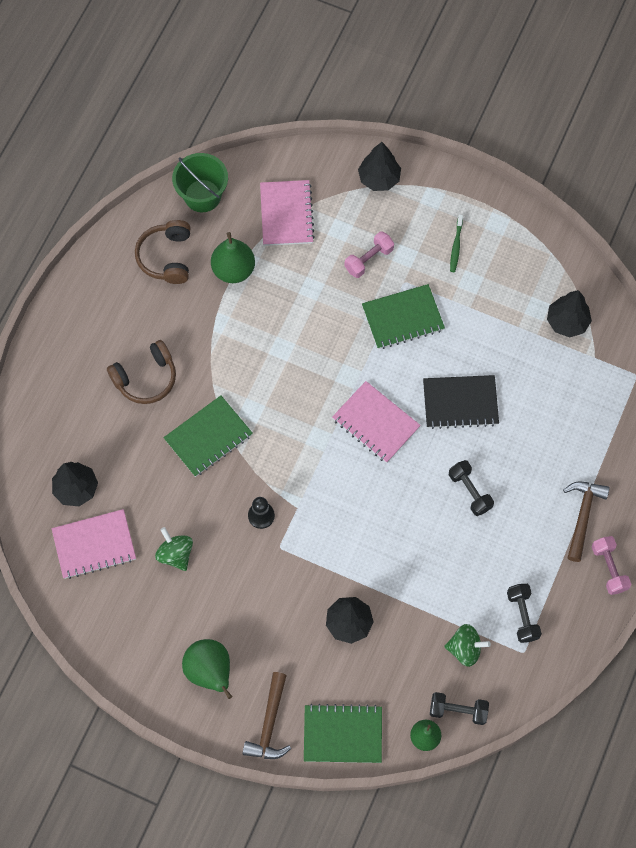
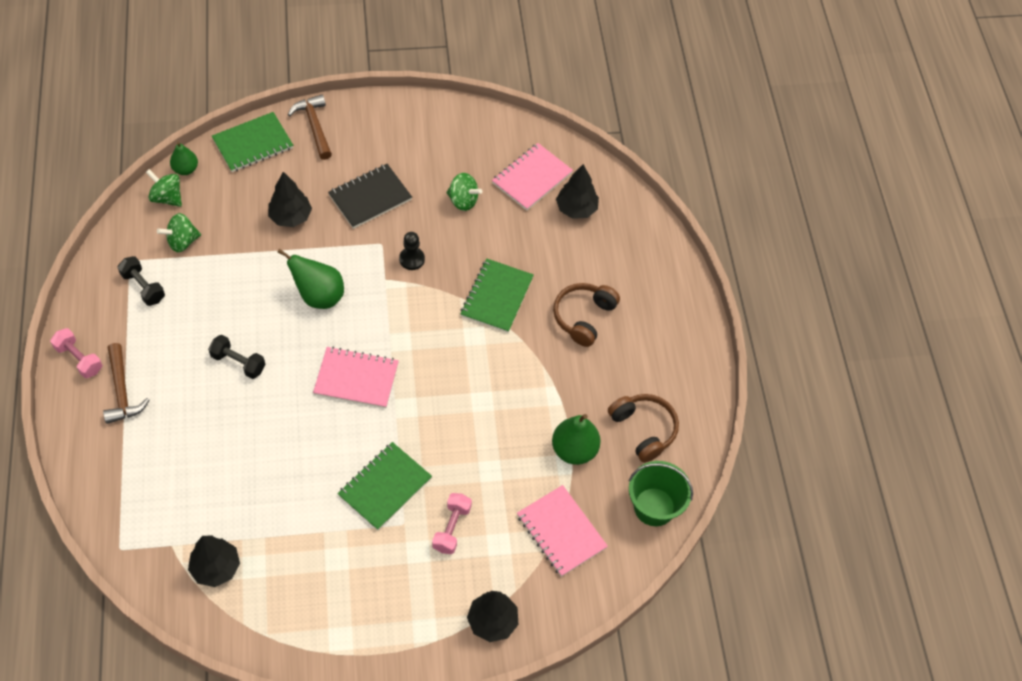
camera: 145 degrees right, 10 degrees down
green pear [182,639,232,699] -> green pear moved to [277,249,344,309]
black notebook [423,375,499,429] -> black notebook moved to [328,164,412,229]
black dumbbell [430,692,489,725] -> green spinning top [146,169,182,207]
green toothbrush [450,214,463,272] -> none

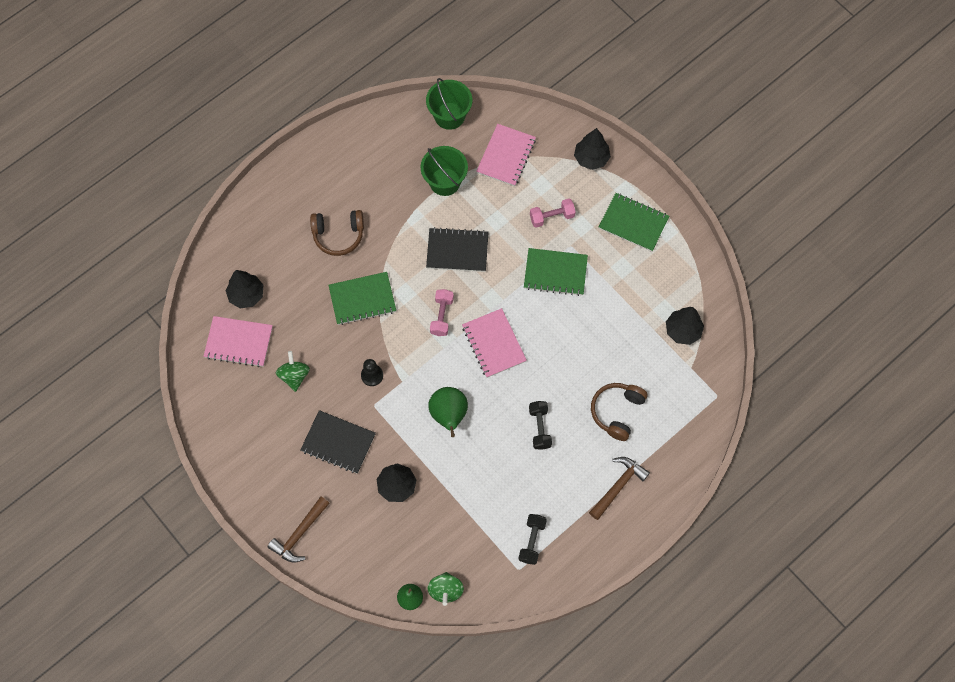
camera: 120 degrees left, 10 degrees up
pink dumbbell [50,328,102,378] -> pink dumbbell moved to [430,289,454,336]
green spinning top [157,213,201,252] -> none
green notebook [212,112,293,172] -> green notebook moved to [599,193,669,252]
green pear [552,414,601,465] -> green bucket [420,146,468,196]
brown headphones [608,394,679,463] -> brown headphones moved to [591,383,647,441]
none -> black notebook [426,227,489,272]

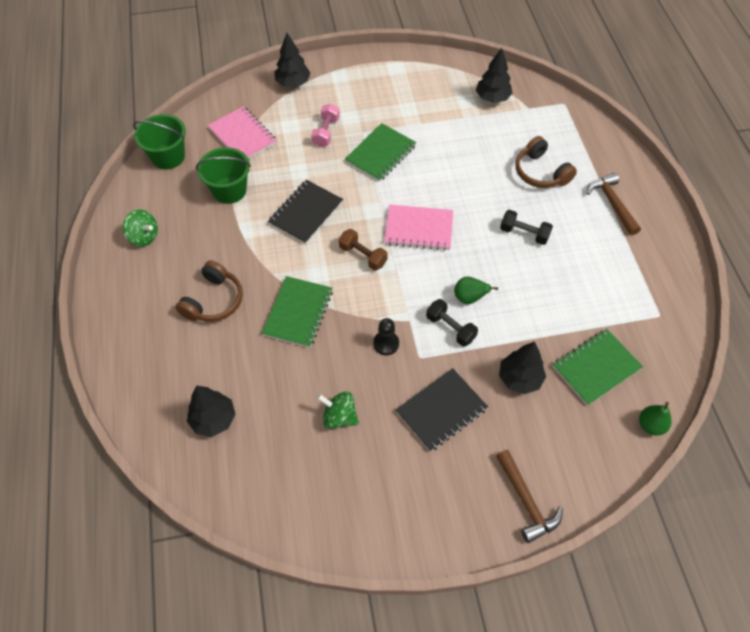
camera: 60 degrees left, 10 degrees down
pink notebook [203,316,273,367] -> none
green pear [428,387,468,437] -> green pear [454,276,498,304], size x0.63
green spinning top [428,572,464,606] -> green spinning top moved to [123,209,158,246]
pink dumbbell [430,289,454,336] -> brown dumbbell [339,229,388,271]
black dumbbell [519,514,547,565] -> black dumbbell moved to [426,299,478,347]
green notebook [599,193,669,252] -> green notebook moved to [553,329,643,406]

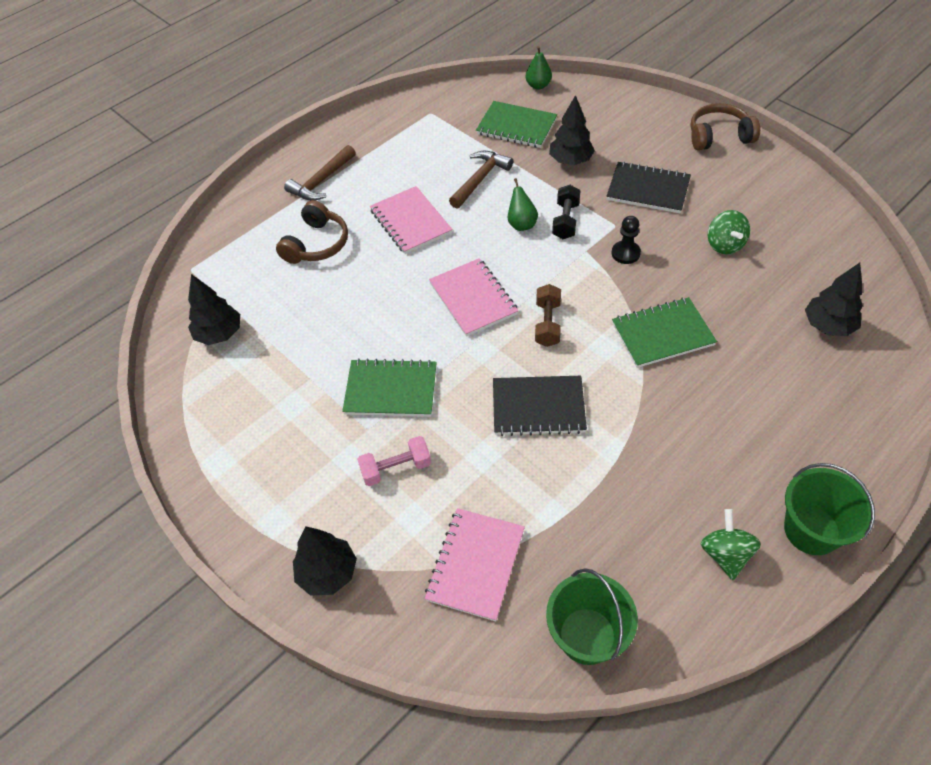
camera: 120 degrees left, 5 degrees down
brown headphones [176,260,243,322] -> brown headphones moved to [690,103,760,150]
green bucket [196,147,251,204] -> green bucket moved to [784,463,875,555]
brown hammer [496,450,563,543] -> brown hammer moved to [449,151,513,209]
black dumbbell [500,209,553,245] -> pink notebook [370,186,453,254]

